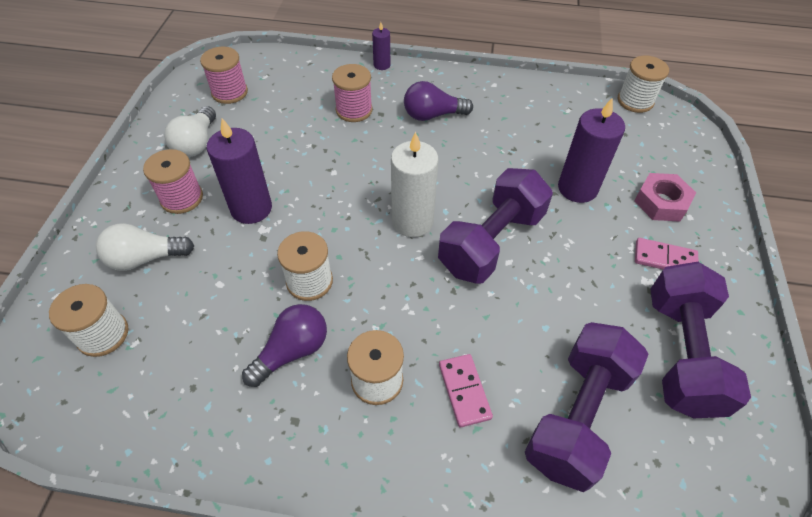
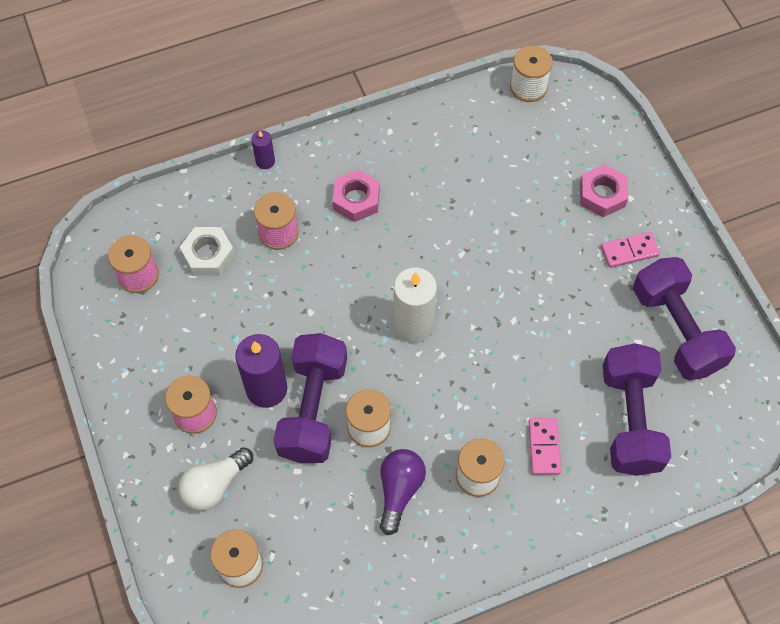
camera: 30 degrees left, 10 degrees up
white light bulb [164,106,216,157] -> none
purple light bulb [404,81,473,121] -> pink nut [332,169,380,222]
purple dumbbell [438,168,553,284] -> purple dumbbell moved to [273,333,347,464]
pink domino [439,354,493,428] -> pink domino turned 45 degrees clockwise [528,418,561,475]
purple candle [558,97,625,203] -> none
none -> white nut [180,227,235,276]

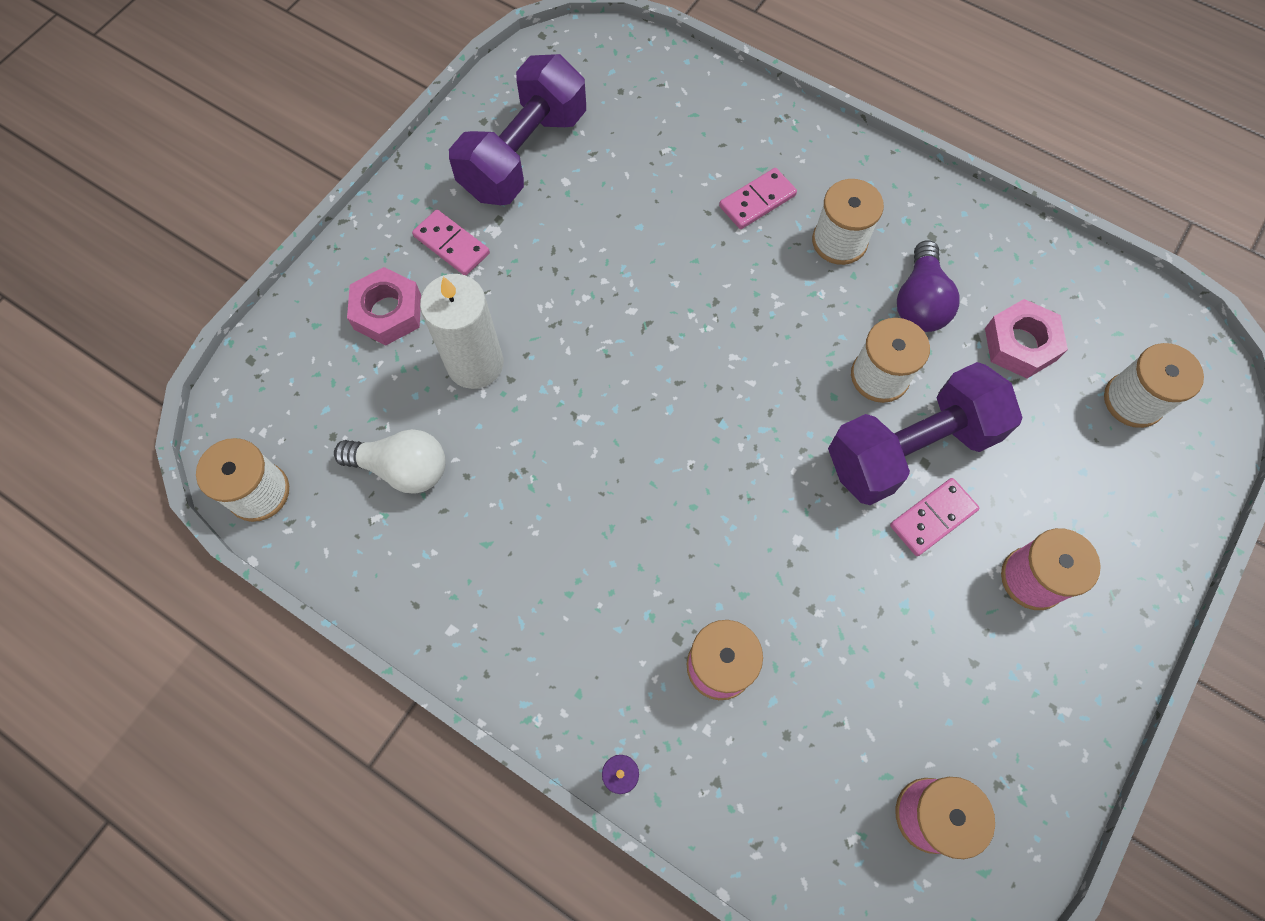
camera: 125 degrees left, 5 degrees up
white light bulb [179,447,253,511] -> white light bulb moved to [334,429,446,494]
white nut [180,227,235,276] -> none
purple candle [235,334,287,408] -> pink domino [890,478,980,556]
pink nut [332,169,380,222] -> pink nut moved to [985,299,1068,378]
purple light bulb [380,449,426,535] -> purple light bulb turned 60 degrees counterclockwise [897,240,959,332]
white candle [393,268,437,343] -> white candle moved to [420,274,504,389]
purple dumbbell [603,343,671,476] -> none

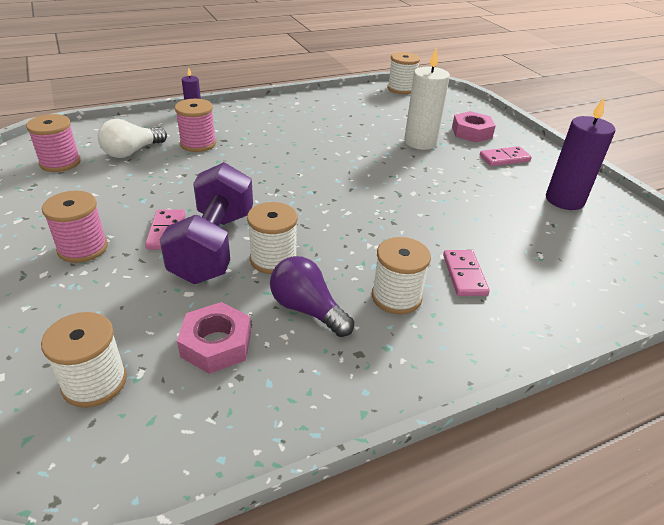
camera: 120 degrees right, 30 degrees down
white light bulb [334,429,446,494] -> white light bulb moved to [98,119,167,158]
purple dumbbell [449,54,586,205] -> purple candle [546,97,615,210]

